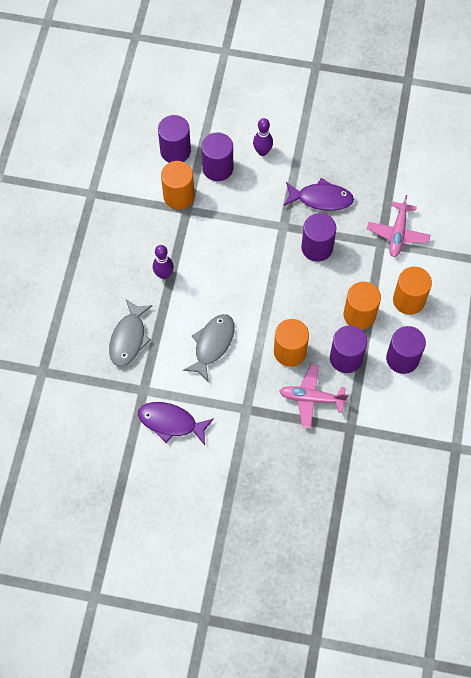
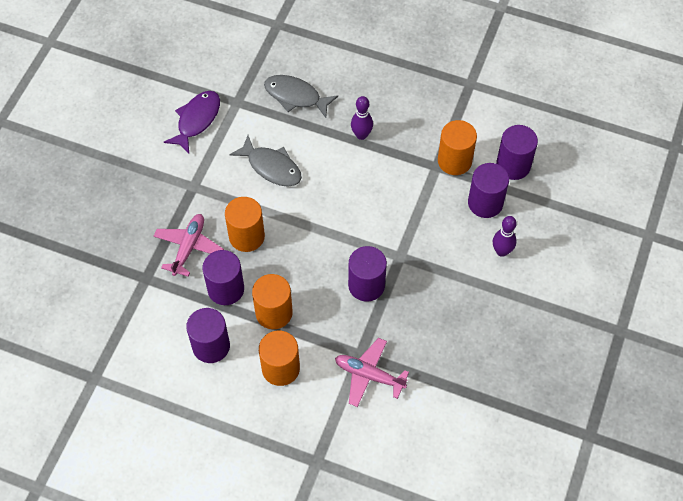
camera: 100 degrees right, 5 degrees down
purple fish [284,178,354,211] -> none

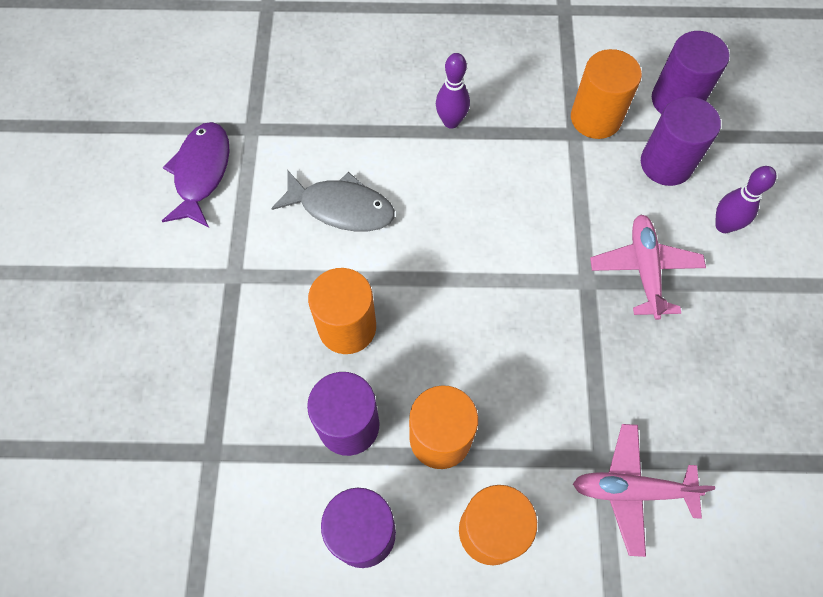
camera: 20 degrees left, 5 degrees up
pink plane [154,214,224,277] -> pink plane moved to [590,214,706,320]
grey fish [264,75,338,118] -> none
purple cylinder [348,246,387,302] -> none

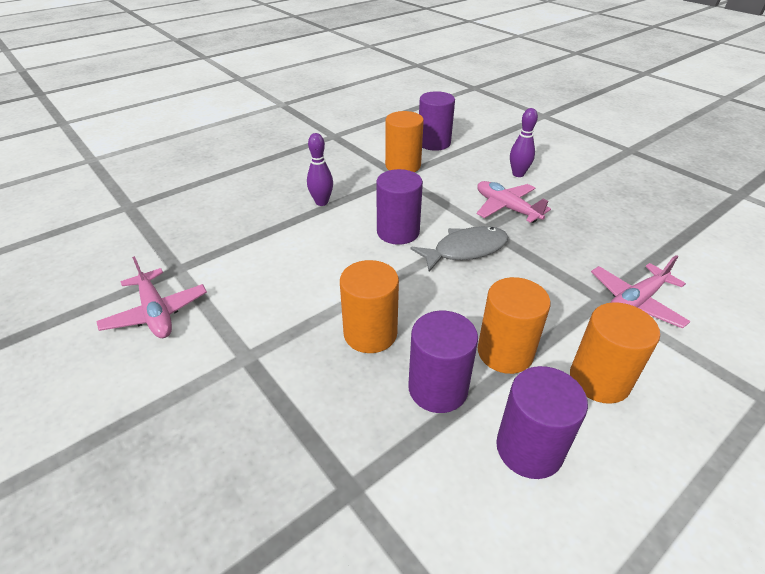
camera: 40 degrees left, 25 degrees down
purple fish [162,122,230,227] -> pink plane [96,256,207,338]
grey fish [271,170,395,231] -> grey fish moved to [411,226,508,272]
purple cylinder [641,97,721,186] -> purple cylinder moved to [376,169,423,245]

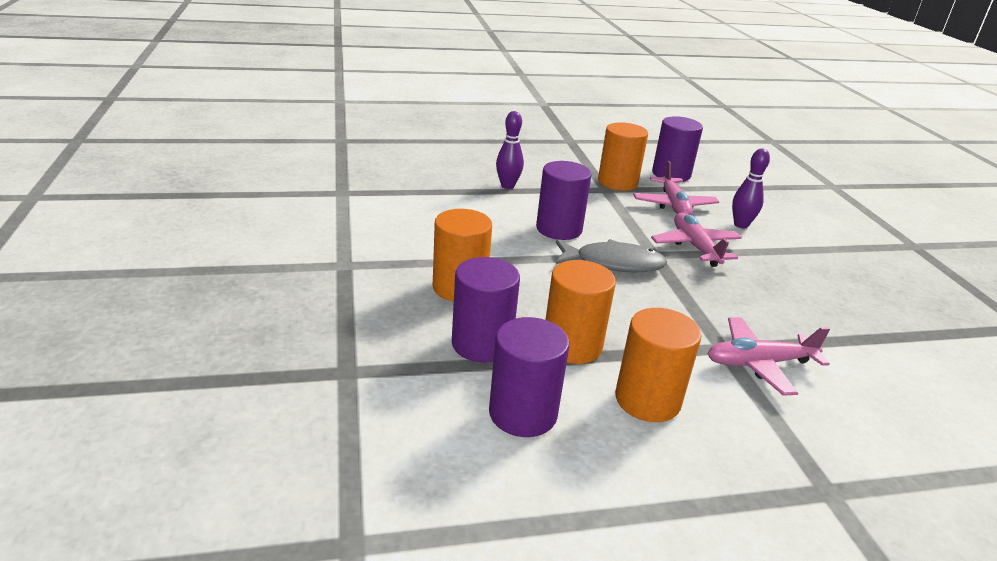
camera: 25 degrees right, 10 degrees down
pink plane [96,256,207,338] -> pink plane moved to [633,161,719,215]

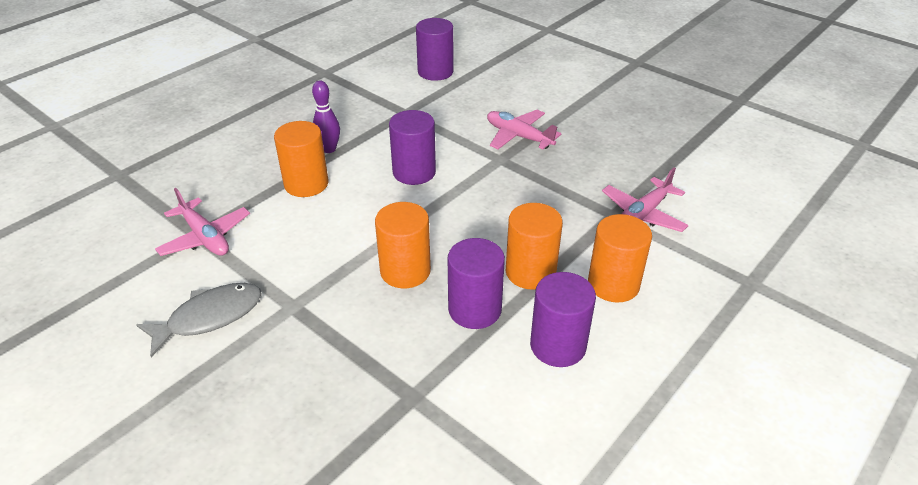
camera: 35 degrees left, 10 degrees up
grey fish [556,239,667,273] -> grey fish moved to [136,283,262,357]
orange cylinder [598,122,648,191] -> orange cylinder moved to [274,121,328,197]
pink plane [633,161,719,215] -> pink plane moved to [155,188,250,256]
purple bowling pin [732,148,770,229] -> none

